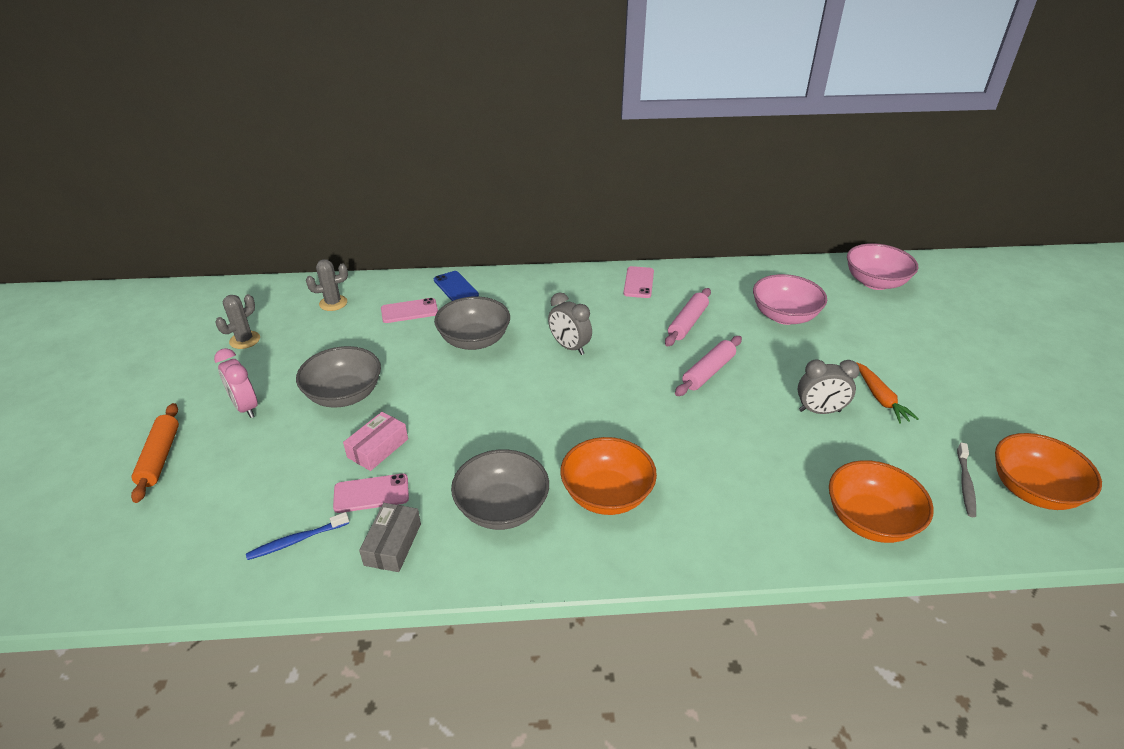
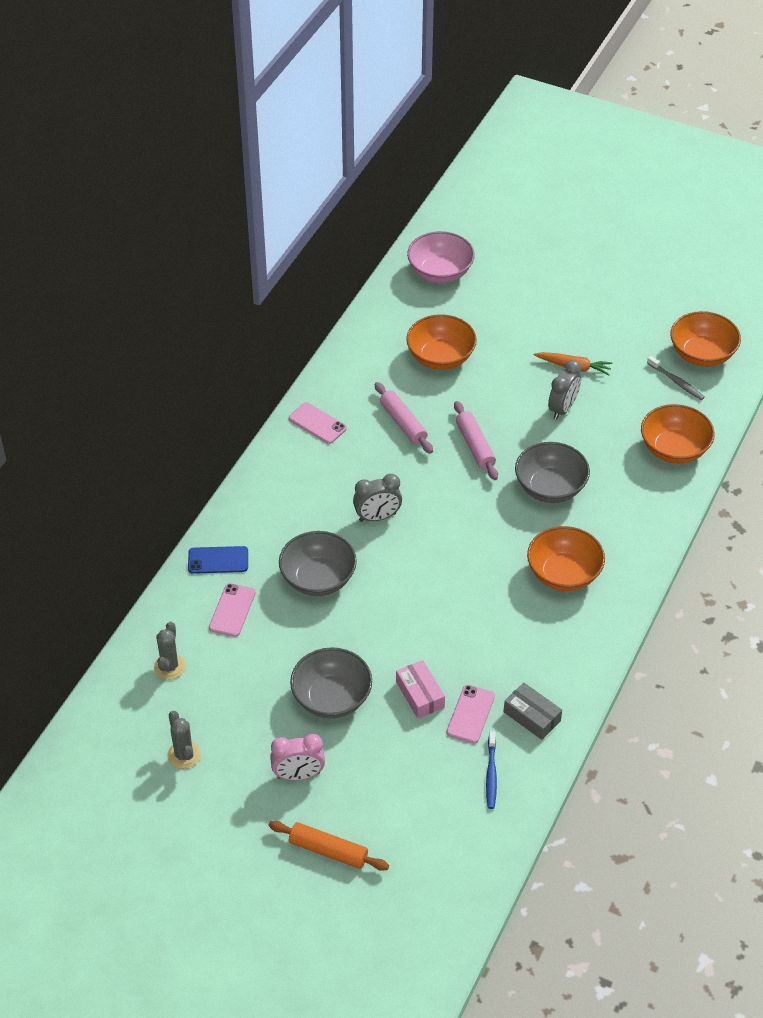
camera: 60 degrees left, 10 degrees up
grey bowl [451,450,549,530] -> grey bowl moved to [515,442,590,503]
pink bowl [753,274,827,325] -> orange bowl [406,314,477,370]

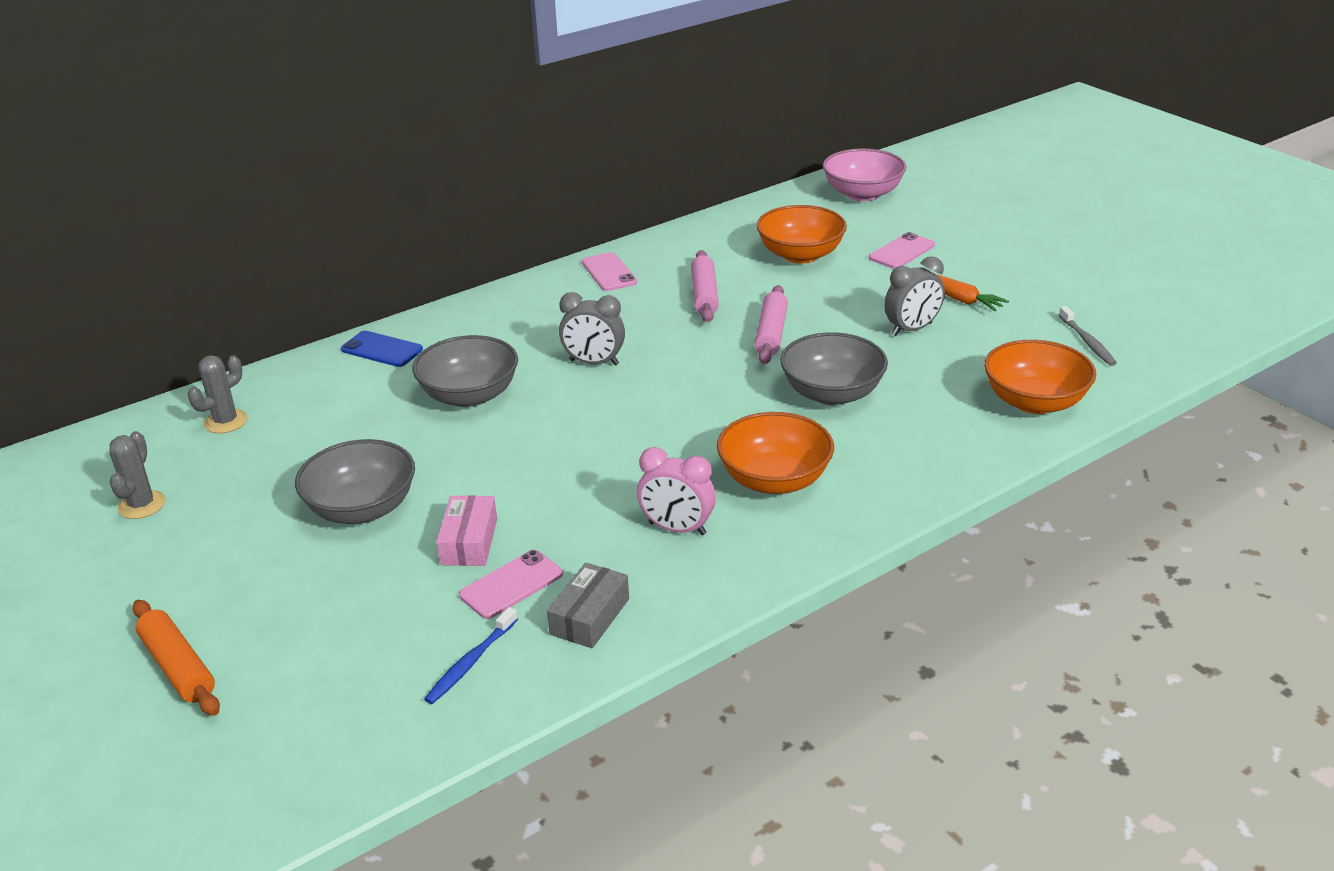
camera: 30 degrees right, 15 degrees down
pink phone [209,583,256,637] -> pink phone moved to [869,232,935,269]
pink clock [270,734,325,781] -> pink clock moved to [637,447,716,535]
grey box [504,682,562,740] -> grey box turned 45 degrees clockwise [547,563,629,648]
orange bowl [670,311,741,367] -> none

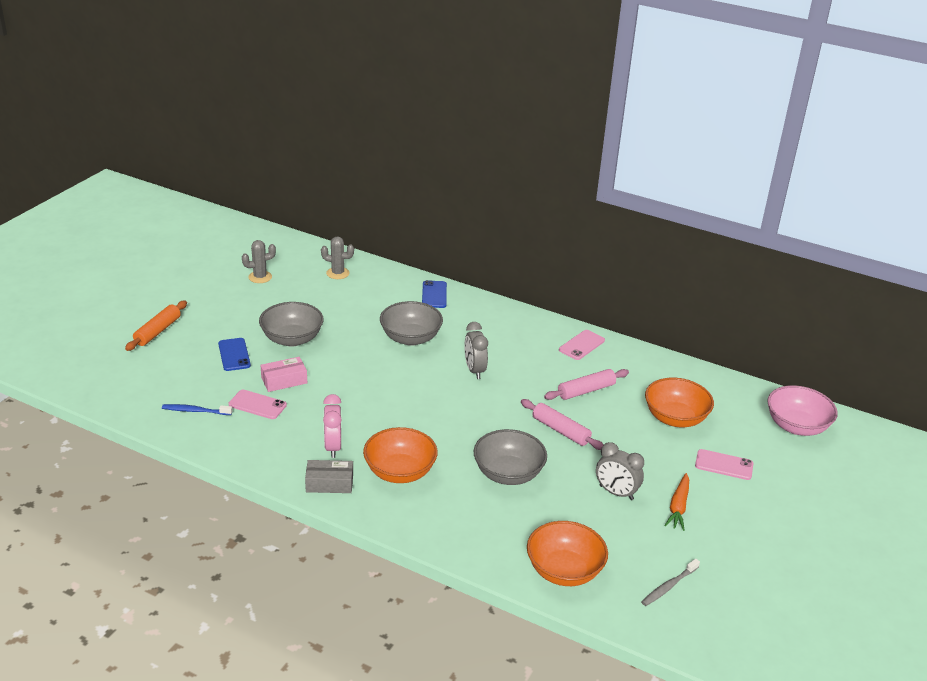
camera: 60 degrees right, 0 degrees up
grey box [547,563,629,648] -> grey box moved to [305,460,353,493]
pink rolling pin [755,285,788,364] -> pink rolling pin turned 60 degrees clockwise [521,399,604,450]
none -> blue phone [218,338,251,371]

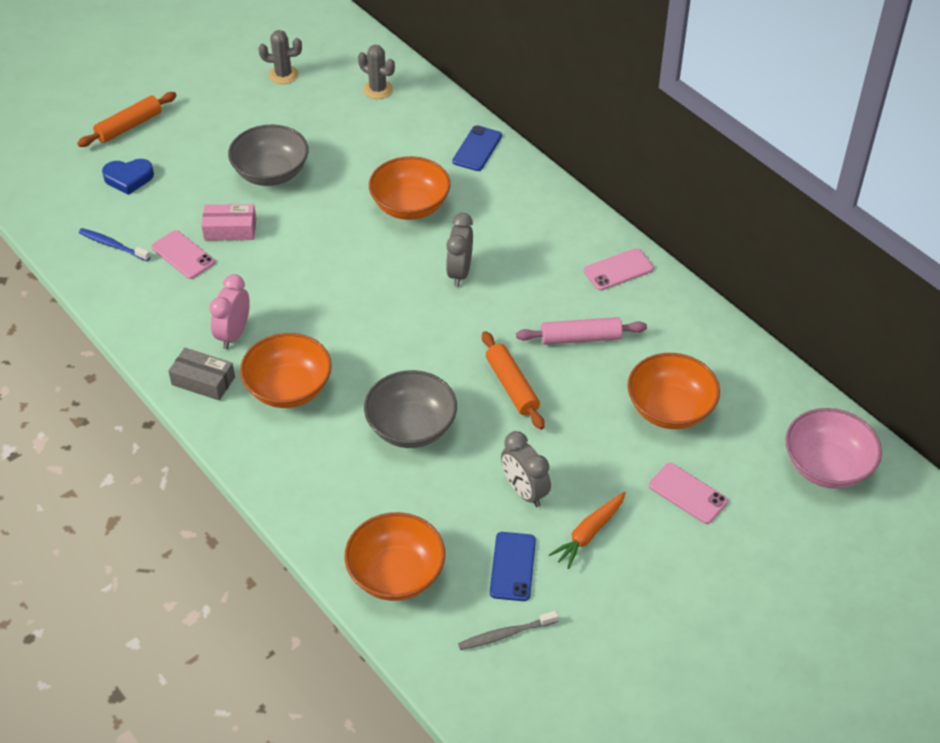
camera: 25 degrees right, 15 degrees up
blue phone [218,338,251,371] -> blue phone moved to [490,532,536,601]
grey bowl [380,301,443,346] -> orange bowl [369,156,450,220]
pink rolling pin [521,399,604,450] -> orange rolling pin [482,331,545,430]
none -> blue heart [102,159,154,195]

